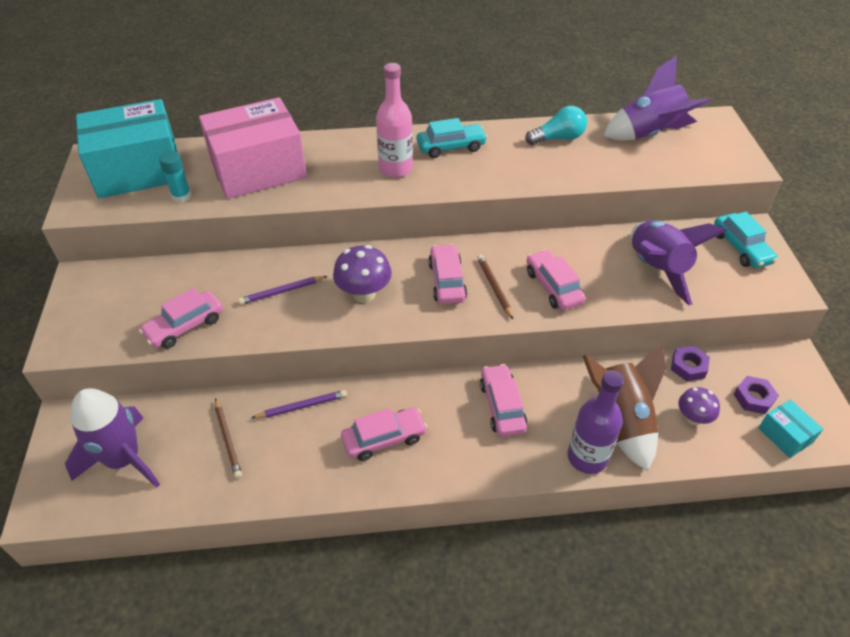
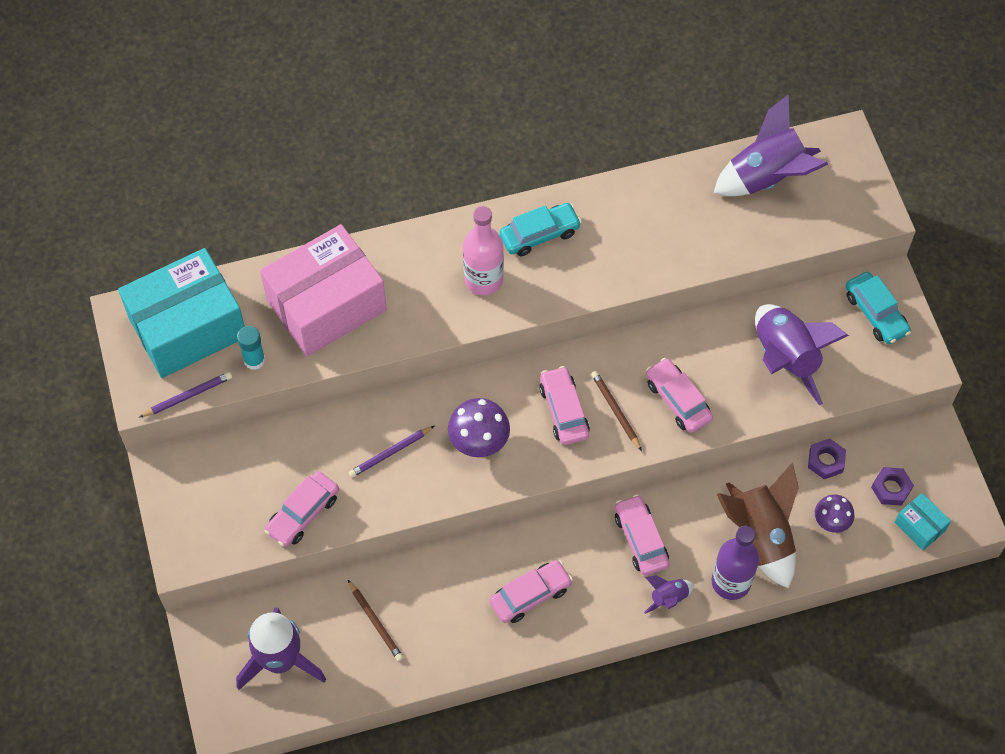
camera: 10 degrees left, 15 degrees up
purple pencil [251,390,347,418] -> purple pencil moved to [139,372,232,417]
turquoise light bulb [525,106,587,145] -> none
none -> purple rocket [644,575,694,614]

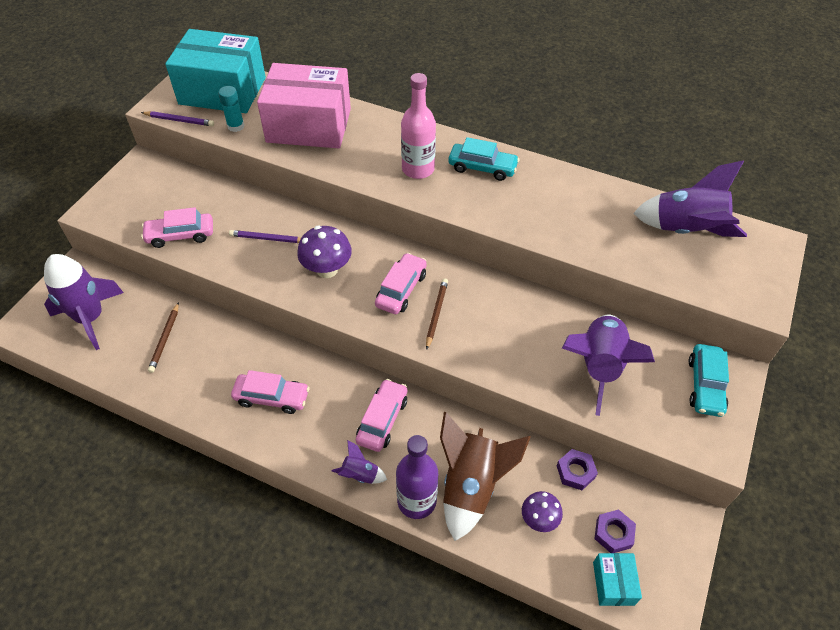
camera: 40 degrees right, 10 degrees down
pink car [646,358,713,433] -> none

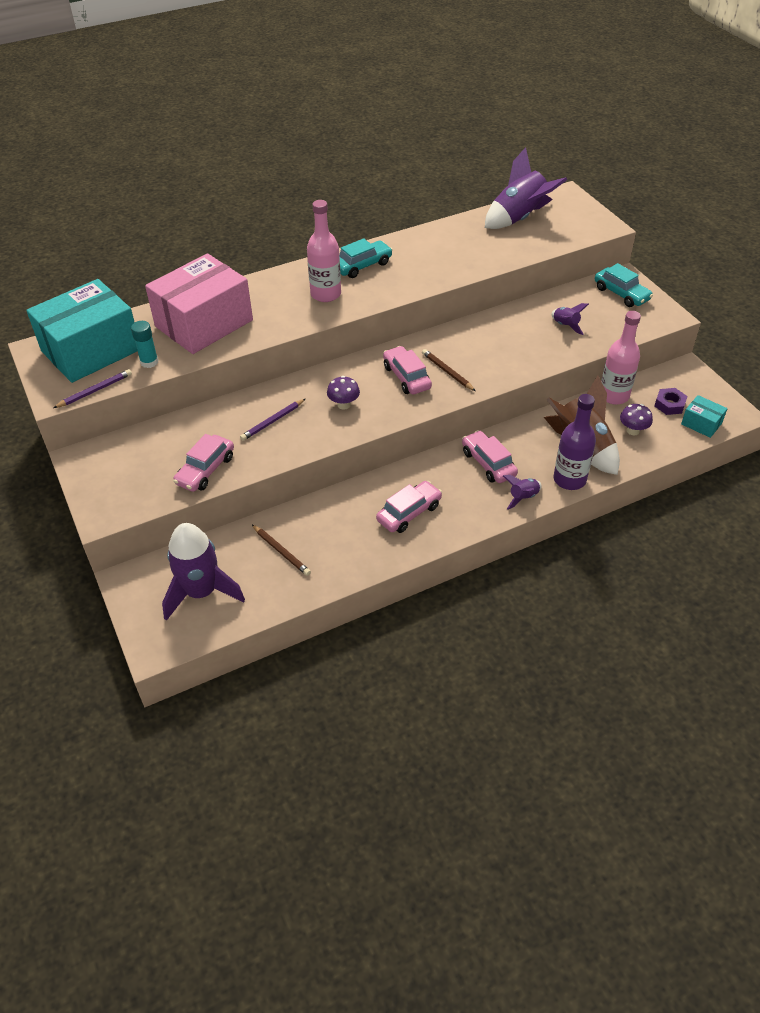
camera: 50 degrees left, 5 degrees down
purple mushroom [297,226,352,278] -> purple mushroom [327,376,360,409], size x0.65
purple nut [557,449,598,490] -> pink bottle [601,311,641,405]
purple rocket [562,315,655,416] -> purple rocket [552,303,589,335], size x0.47

